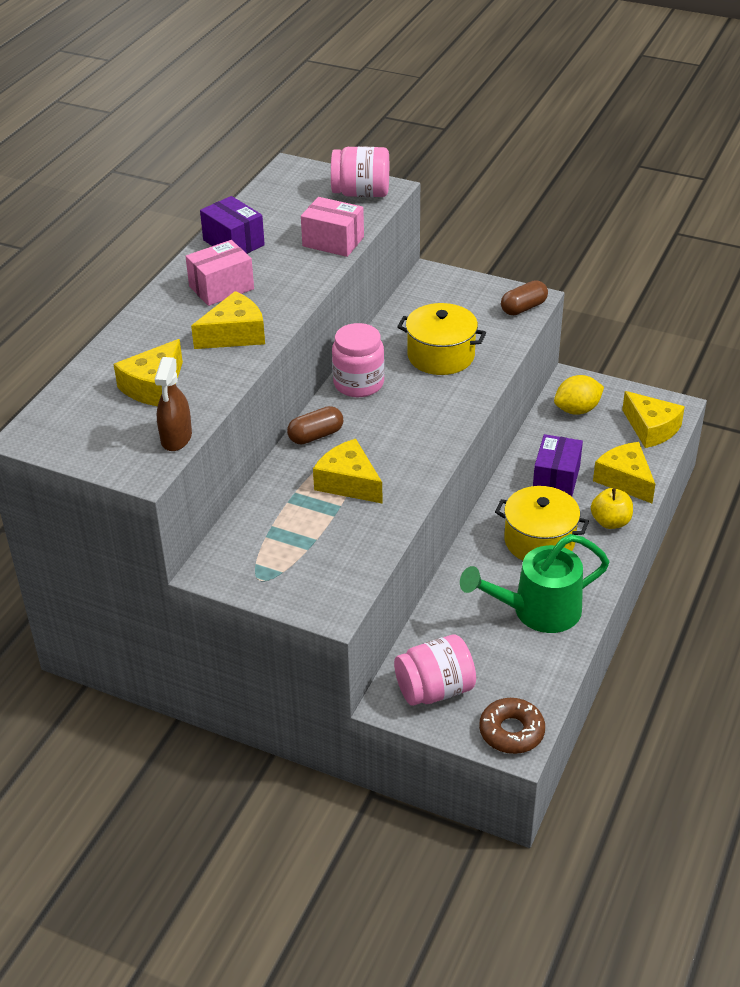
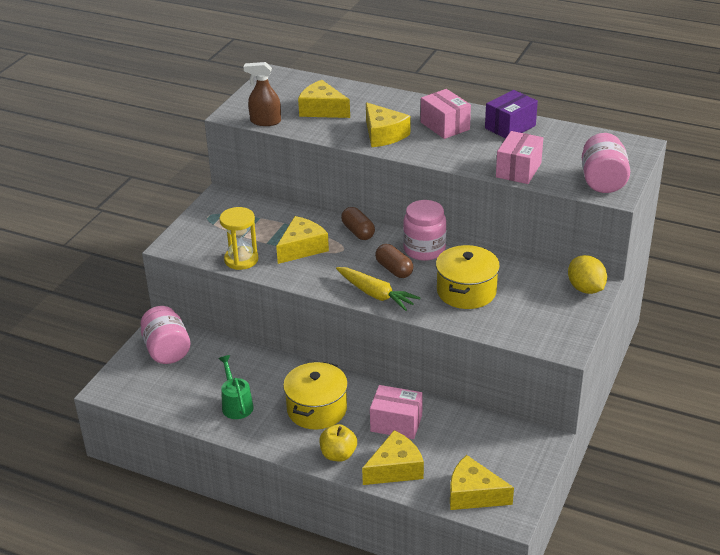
camera: 90 degrees right, 5 degrees down
green watering can [460,534,610,633] -> green watering can [218,355,254,419], size x0.58
brown donut [479,698,545,754] -> none
brown capsule [501,280,548,315] -> brown capsule moved to [375,244,413,278]
purple box [533,434,583,497] -> pink box [370,385,423,439]
yellow lemon [554,375,604,415] -> yellow lemon moved to [568,255,607,294]
yellow cheese [622,391,685,448] -> yellow cheese turned 60 degrees clockwise [450,455,514,510]
none -> yellow hourglass [219,207,258,270]
none -> yellow carrot [336,267,420,311]

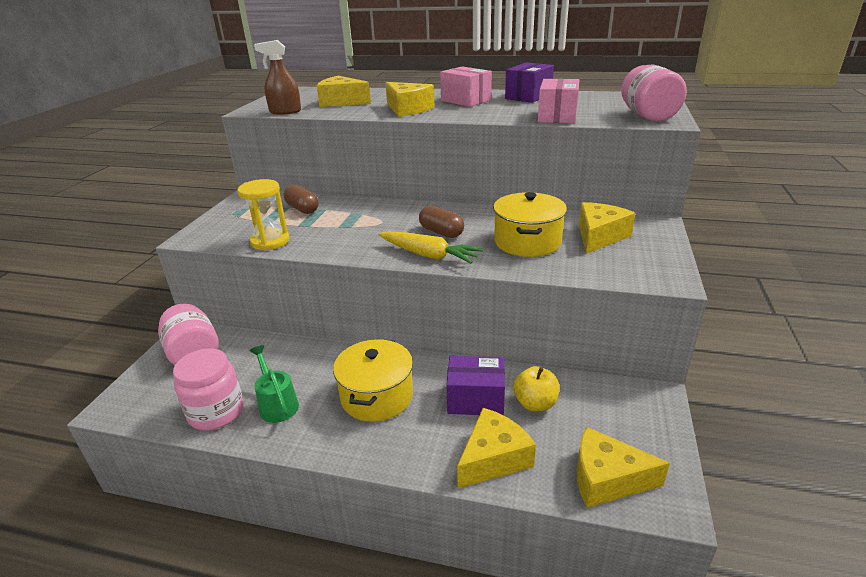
camera: 10 degrees left, 5 degrees down
yellow cheese [276,216,329,264] -> yellow cheese moved to [579,202,635,254]
yellow apple [319,424,357,462] -> yellow apple moved to [513,366,559,411]
brown capsule [341,207,375,240] -> brown capsule moved to [284,185,318,214]
pink box [370,385,423,439] -> purple box [447,356,505,415]
pink jar [403,200,446,261] -> pink jar moved to [173,348,244,430]
yellow lemon [568,255,607,294] -> none

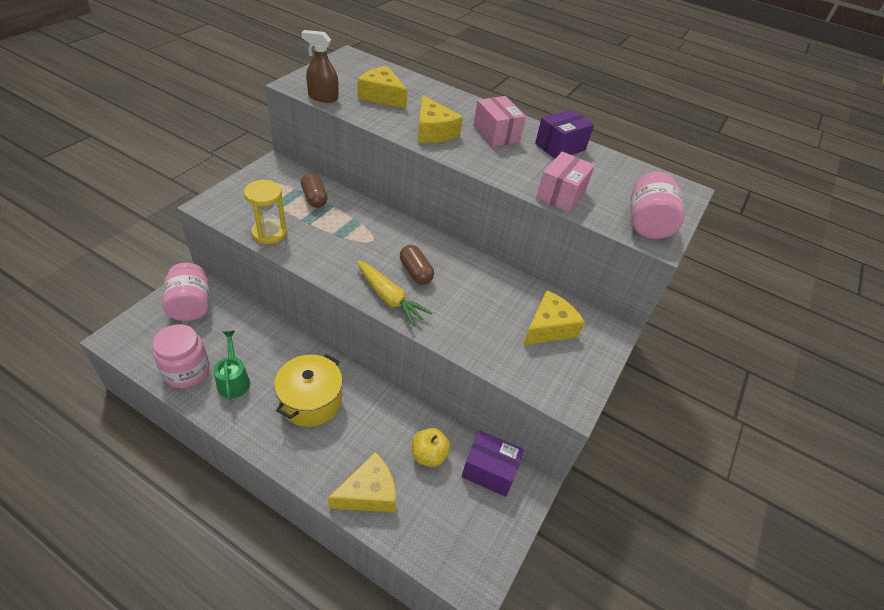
camera: 10 degrees right, 15 degrees up
purple box [447,356,505,415] -> purple box moved to [462,431,524,497]
yellow pot [493,192,567,257] -> none
yellow cheese [577,427,670,508] -> none

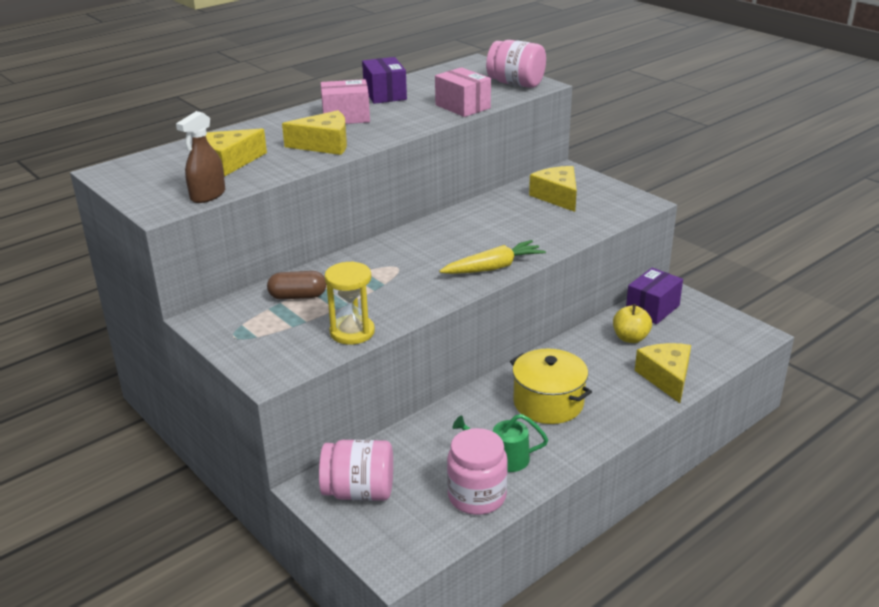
camera: 65 degrees left, 15 degrees down
brown capsule [400,245,434,285] -> none

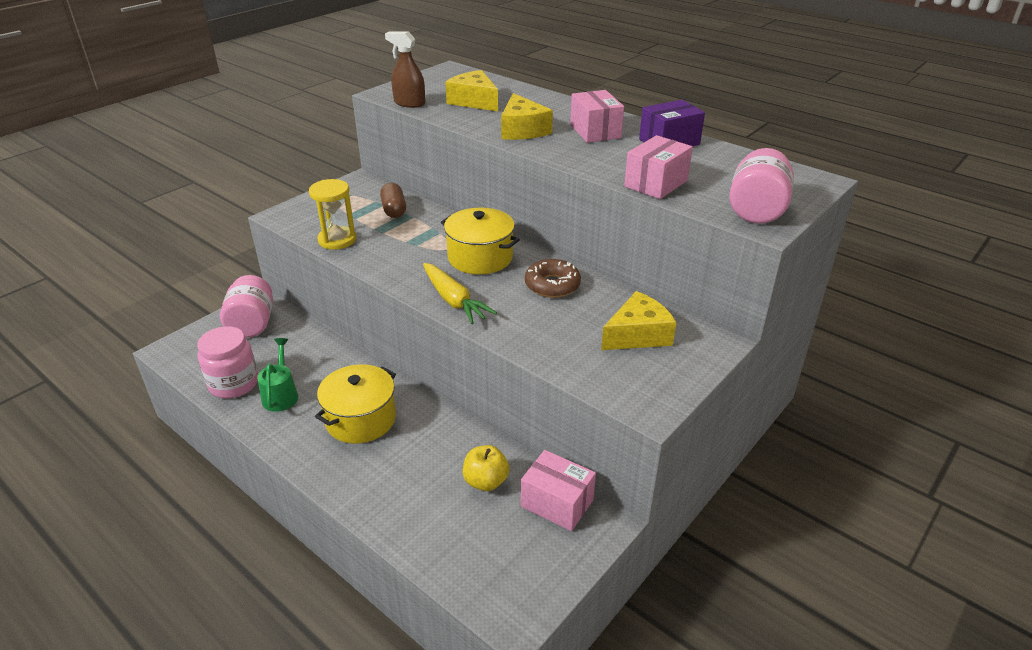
camera: 80 degrees right, 5 degrees up
purple box [626,268,683,324] -> pink box [521,450,596,531]
yellow cheese [635,343,691,403] -> none
none -> yellow pot [441,208,520,274]
none -> brown donut [525,259,581,298]

